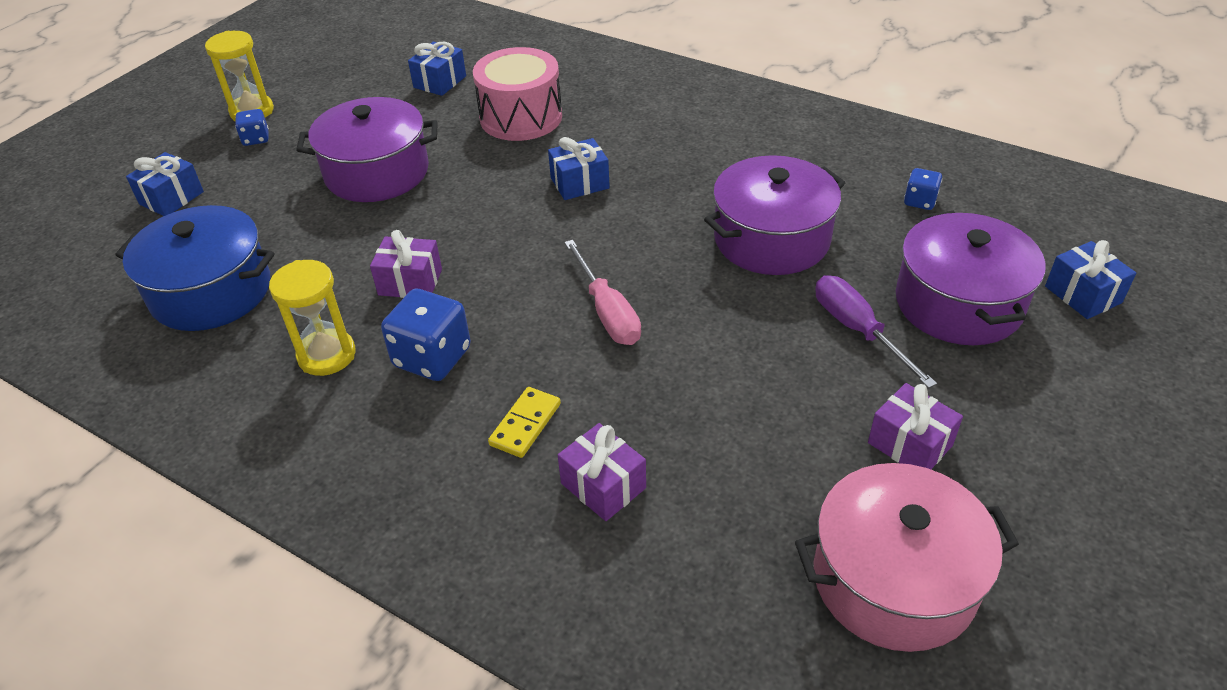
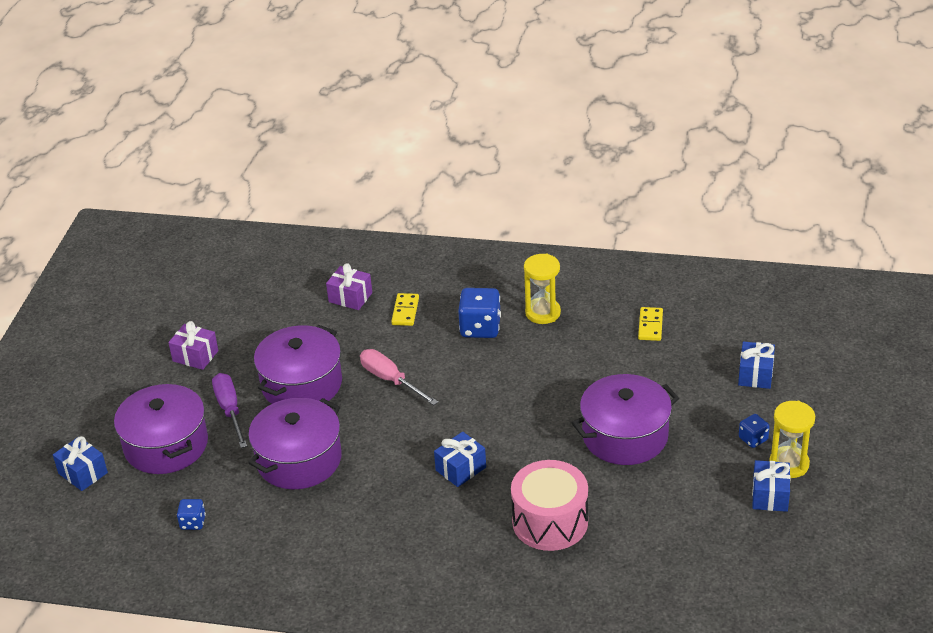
camera: 160 degrees right, 5 degrees down
blue pot [115,205,274,331] -> yellow domino [638,307,663,341]
purple gift [370,230,442,298] -> none
blue gift [408,42,466,96] -> blue gift moved to [752,460,791,512]
pink pot [795,463,1019,652] -> none
purple screwdriver [815,275,937,388] -> purple screwdriver turned 150 degrees counterclockwise [212,373,247,448]
none -> purple pot [254,325,342,404]

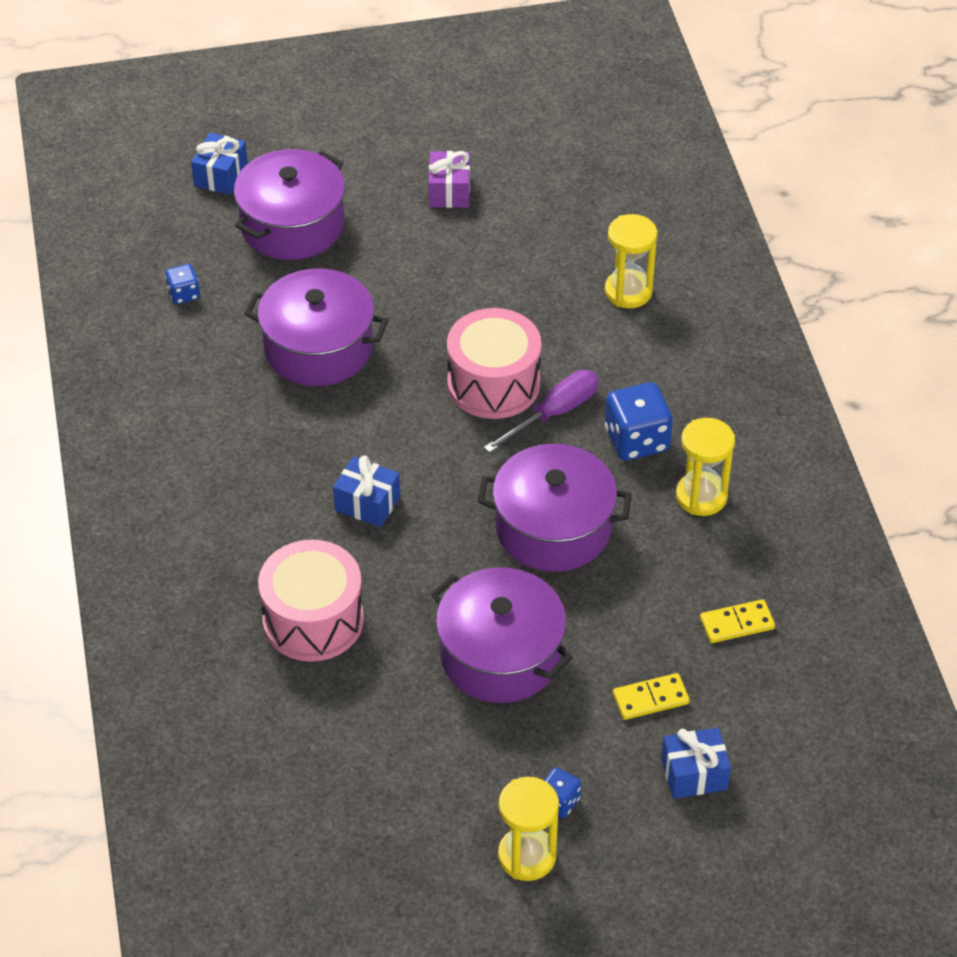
camera: 65 degrees right, 10 degrees up
purple screwdriver [212,373,247,448] -> purple screwdriver moved to [484,370,599,453]
purple pot [254,325,342,404] -> purple pot moved to [478,444,632,572]
purple gift [326,263,372,310] -> yellow hourglass [605,214,657,308]
pink screwdriver [360,349,438,405] -> pink drum [447,308,541,419]
yellow domino [391,293,419,326] -> yellow domino moved to [613,673,690,720]
blue gift [752,460,791,512] -> none

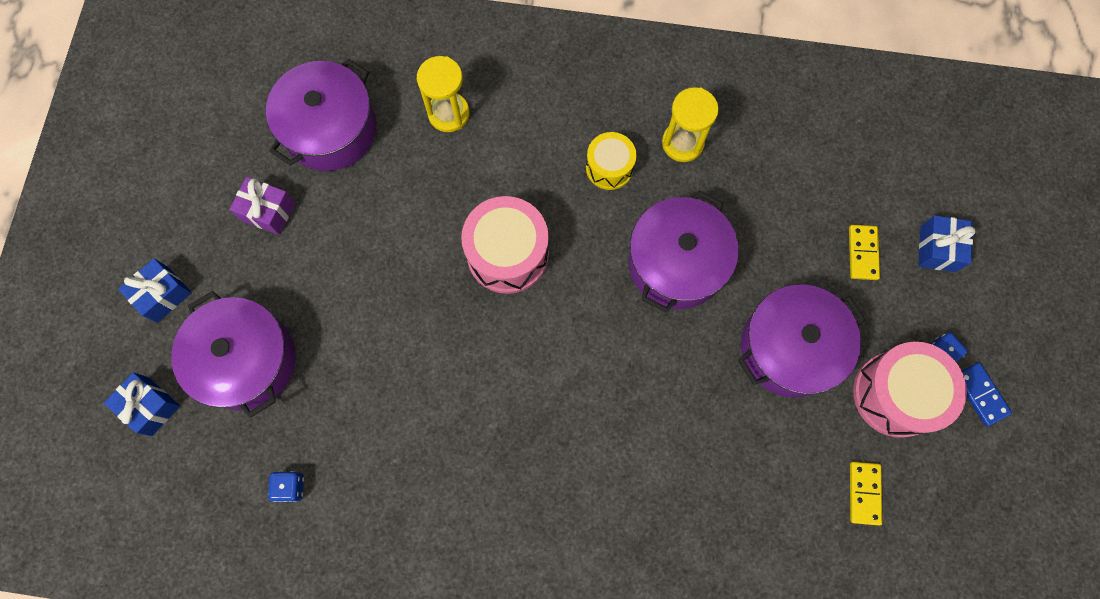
camera: 70 degrees left, 25 degrees up
purple pot [244,269,388,386] -> purple pot moved to [266,59,376,171]
pink drum [258,540,364,662] -> pink drum moved to [853,342,967,438]
blue gift [333,455,400,527] -> blue gift moved to [118,258,192,323]
purple screwdriver [484,370,599,453] -> none
yellow hourglass [498,777,559,881] -> blue domino [962,363,1012,426]
blue dice [605,382,673,461] -> yellow drum [586,132,637,190]
yellow domino [700,599,775,643] -> yellow domino moved to [850,462,882,526]

